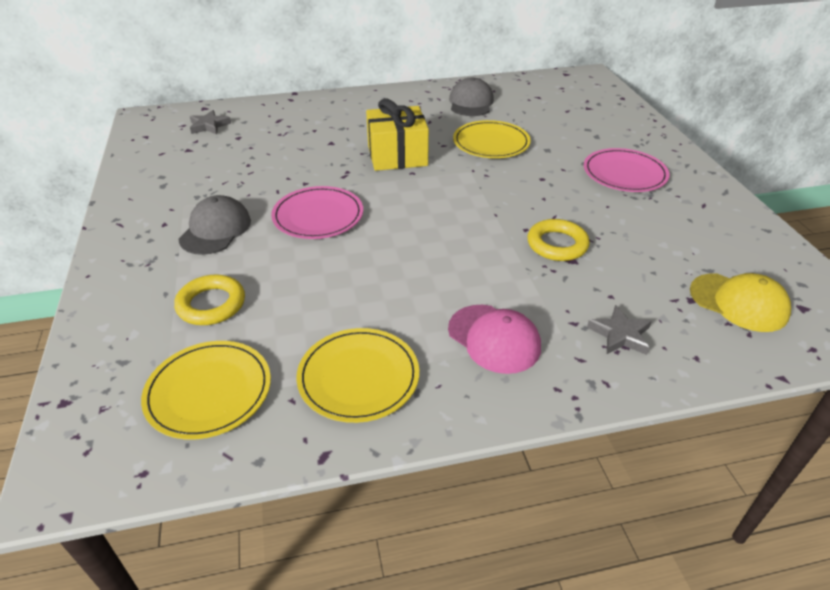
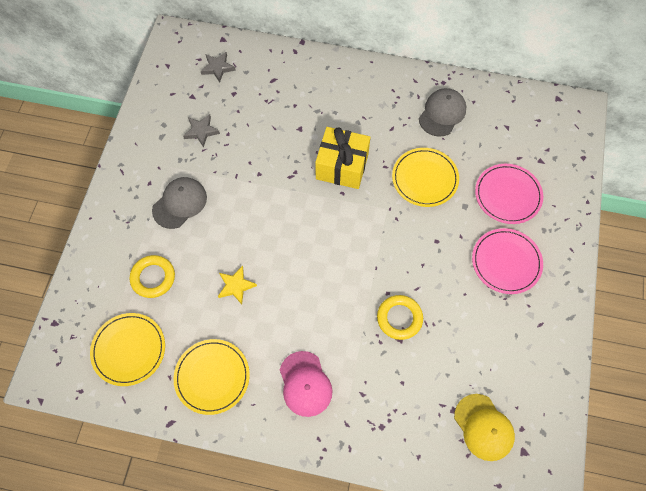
camera: 25 degrees right, 25 degrees up
pink plate [271,186,363,239] -> pink plate moved to [475,164,543,224]
grey star [587,305,652,355] -> grey star moved to [183,114,220,148]
none -> yellow star [218,265,257,305]

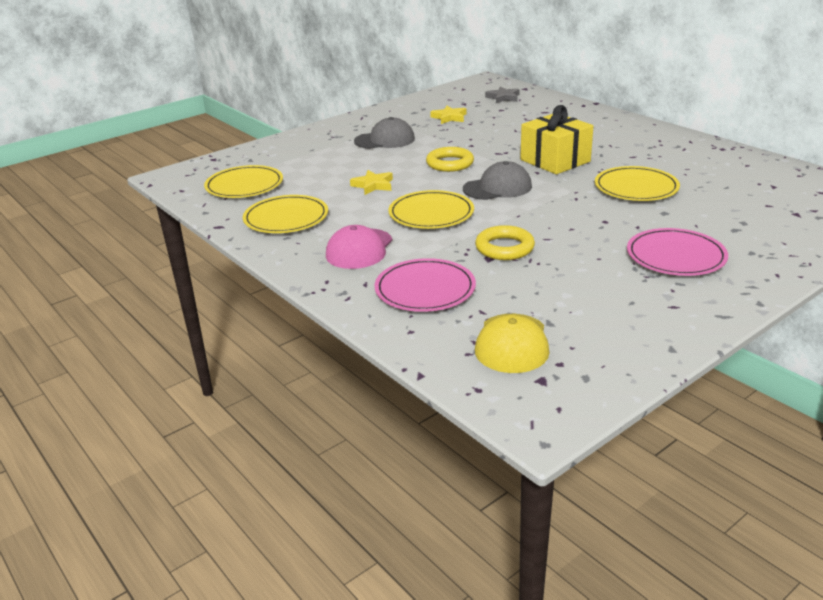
camera: 40 degrees right, 35 degrees down
yellow ring [130,255,175,298] -> yellow ring moved to [426,147,474,172]
grey star [183,114,220,148] -> yellow star [430,105,467,124]
grey cap [419,88,466,137] -> grey cap moved to [463,161,532,200]
pink plate [475,164,543,224] -> pink plate moved to [375,258,476,312]
none -> yellow plate [388,190,474,229]

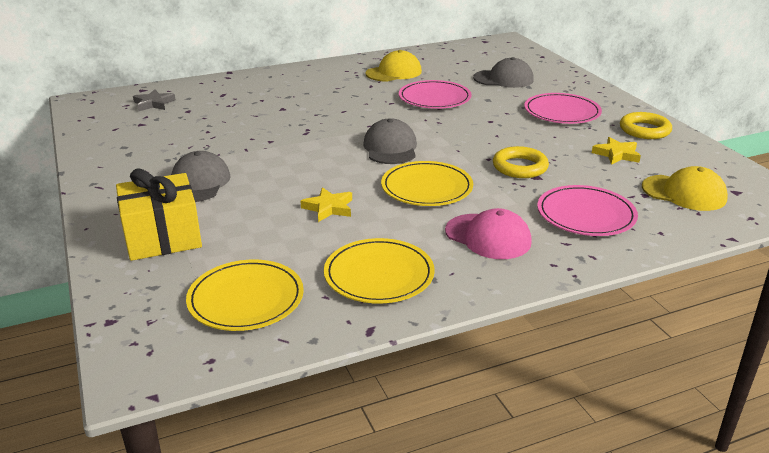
camera: 75 degrees left, 0 degrees up
yellow ring [426,147,474,172] -> yellow ring moved to [620,112,672,139]
yellow star [430,105,467,124] -> yellow star moved to [592,137,641,165]
yellow gift [520,105,593,174] -> yellow gift moved to [116,168,202,261]
yellow plate [595,166,680,201] -> pink plate [399,80,472,109]
none -> yellow cap [365,50,422,82]
none -> grey cap [473,57,534,88]

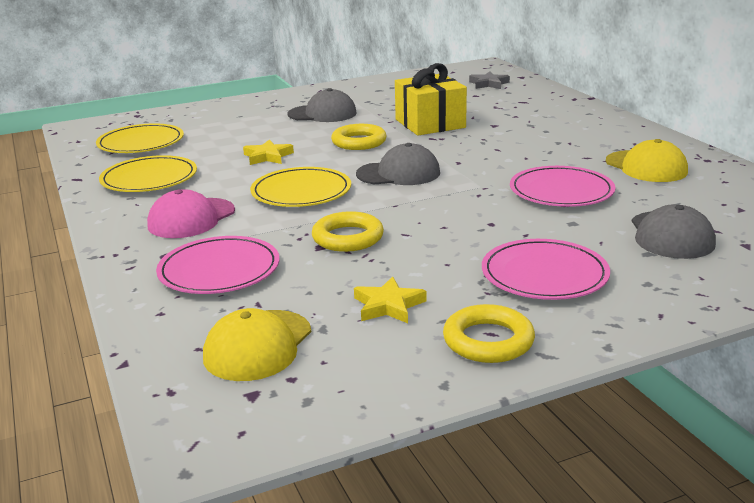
camera: 90 degrees right, 5 degrees down
yellow gift [116,168,202,261] -> yellow gift moved to [395,63,467,135]
none -> yellow ring [331,124,387,150]

